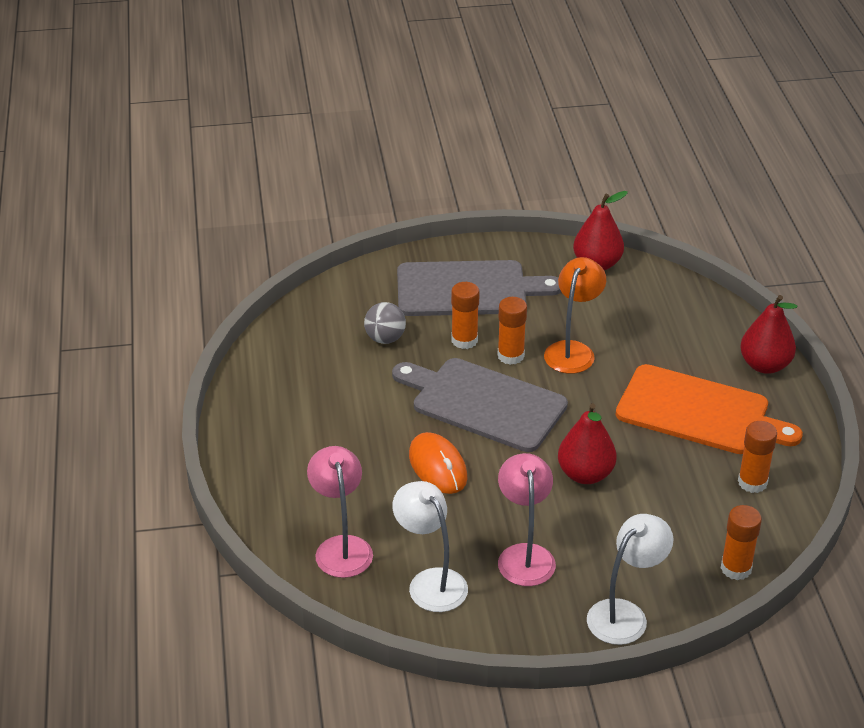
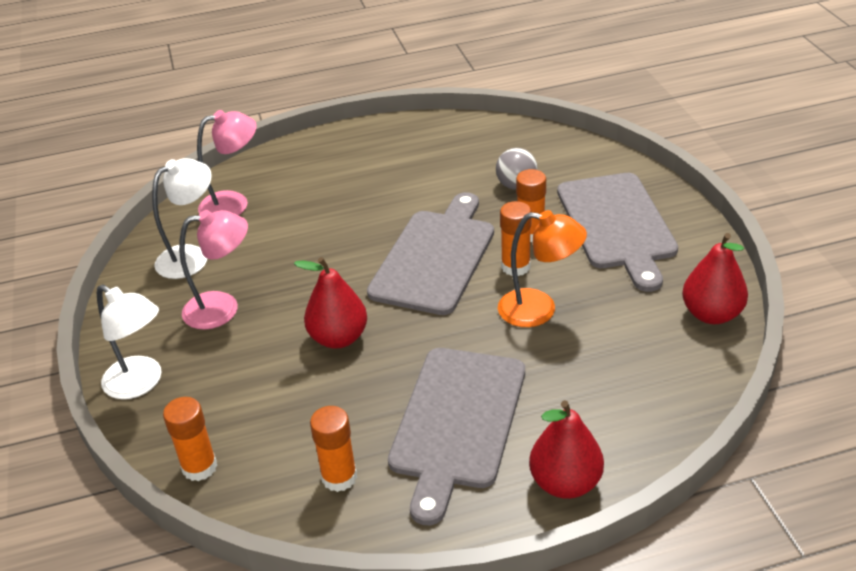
camera: 85 degrees right, 0 degrees up
orange mouse [409,432,468,494] -> none
orange cutting board [616,364,803,454] -> grey cutting board [388,348,525,525]

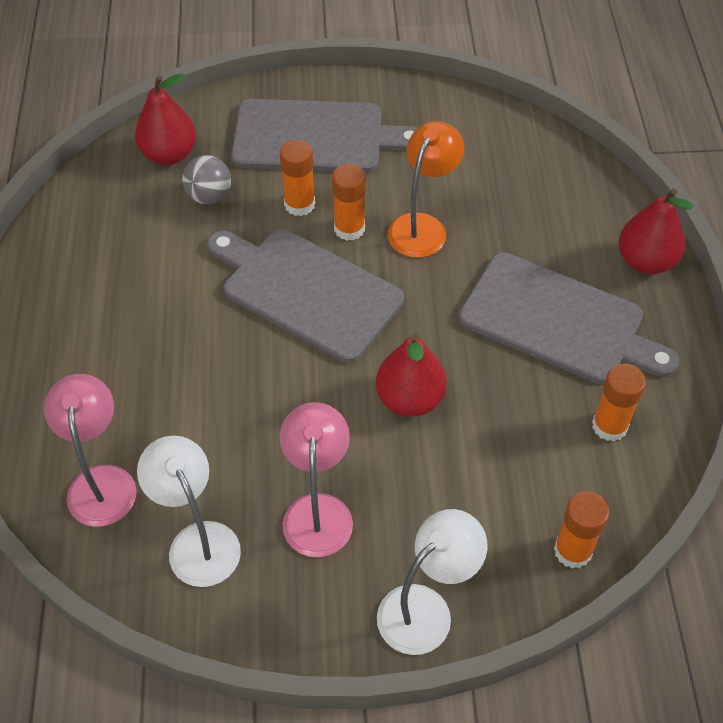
camera: 80 degrees left, 15 degrees up
red pear [682,233,748,324] -> red pear moved to [135,73,196,165]

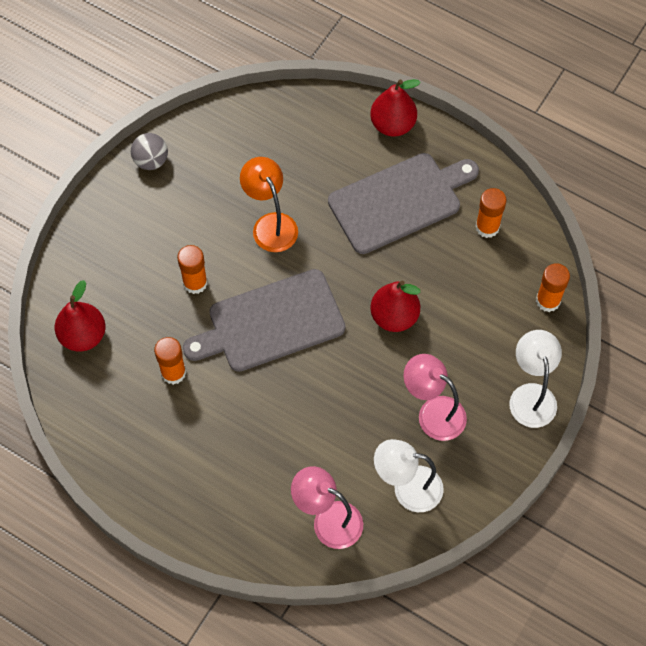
camera: 55 degrees left, 10 degrees up
grey ball [182,155,231,204] -> grey ball moved to [131,133,168,170]
grey cutting board [231,99,418,173] -> none
orange glue stick [332,164,366,241] -> orange glue stick moved to [154,337,186,385]

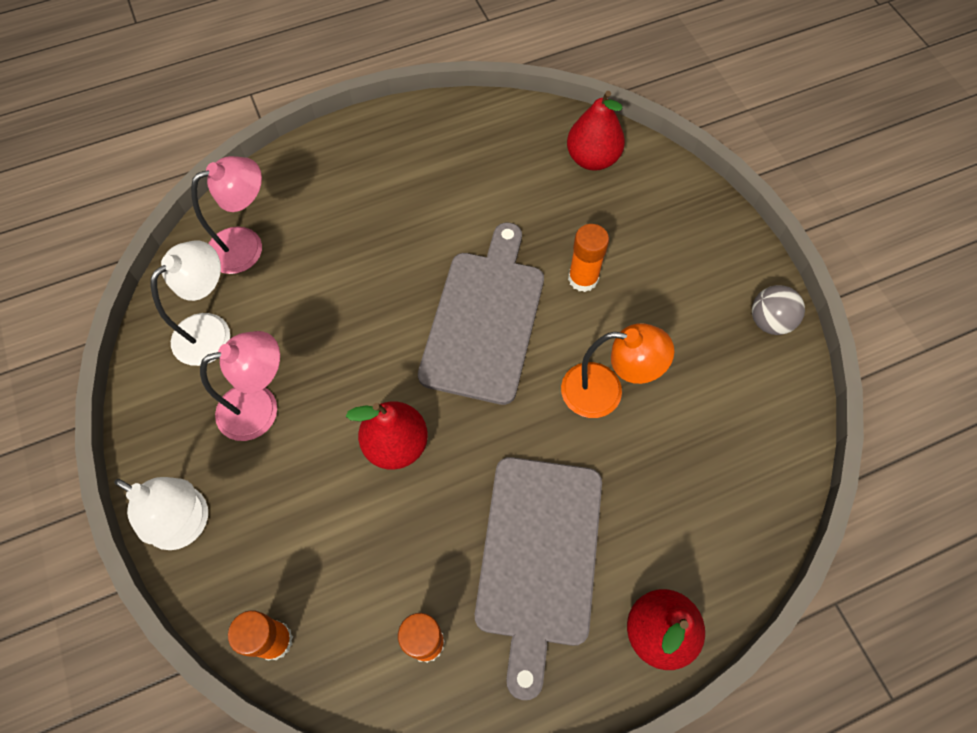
camera: 125 degrees right, 0 degrees up
orange glue stick [154,337,186,385] -> none

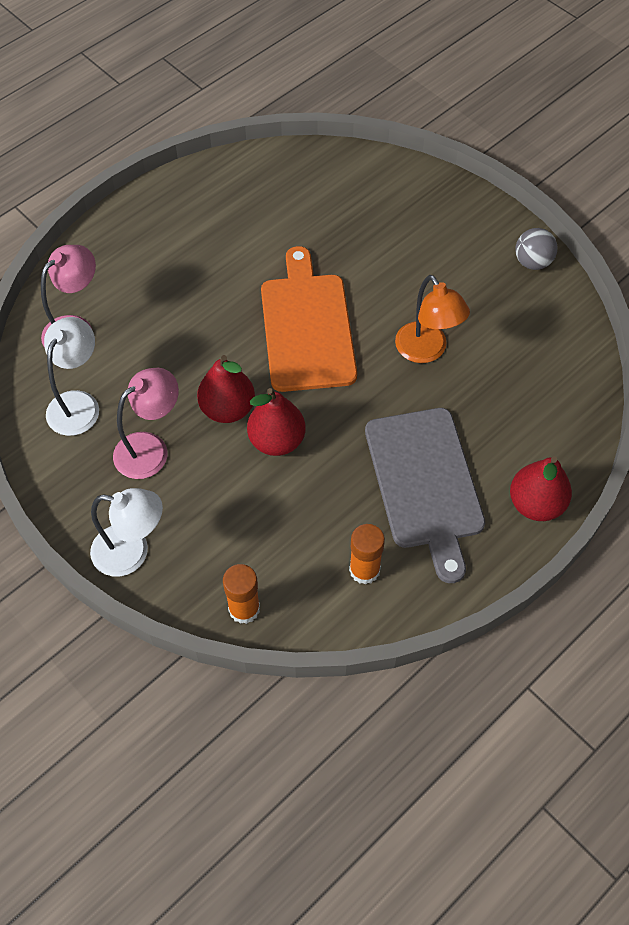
camera: 20 degrees left, 5 degrees down
grey cutting board [418,223,544,405] -> orange cutting board [261,246,357,392]
orange lamp [561,323,674,418] -> orange lamp turned 75 degrees clockwise [395,275,470,363]
red pear [567,91,625,171] -> red pear moved to [197,355,255,423]
orange glue stick [568,224,609,292] -> none

